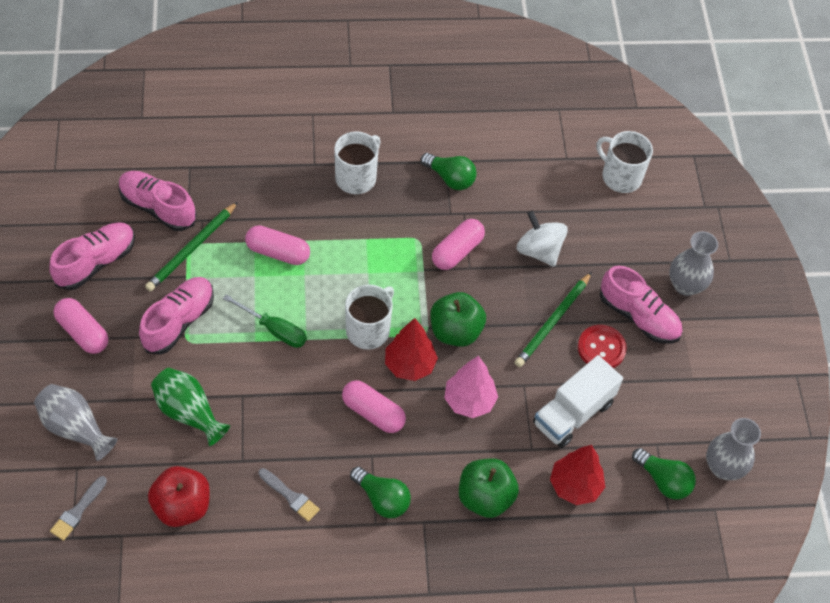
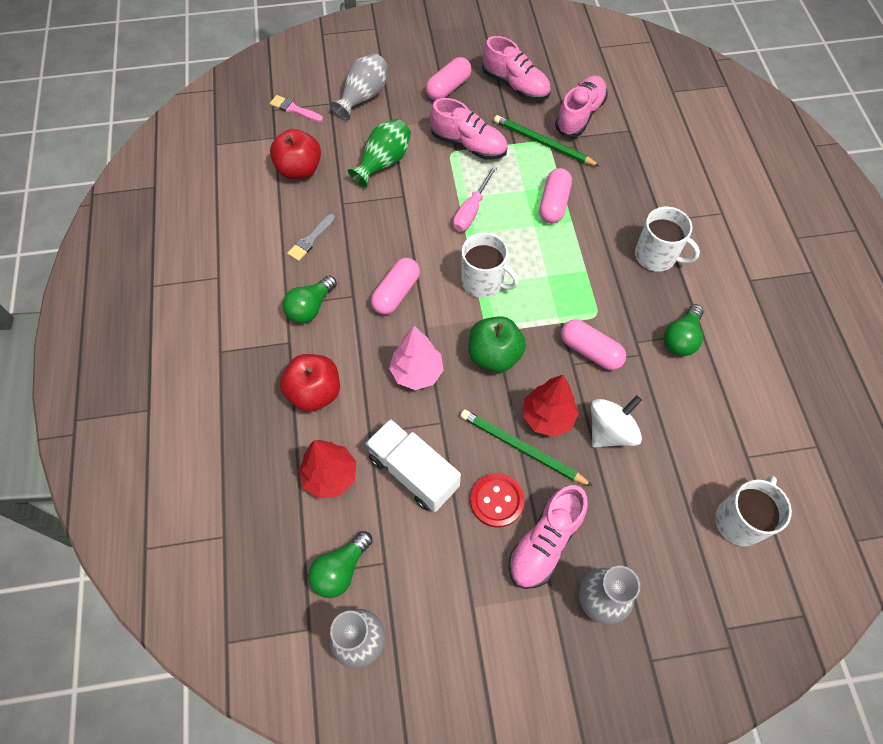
camera: 90 degrees right, 5 degrees up
grey brush [50,476,107,541] -> pink brush [270,95,323,122]
green screwdriver [223,294,307,348] -> pink screwdriver [453,166,497,232]
red tree [385,318,438,381] -> red tree moved to [523,375,579,437]
green apple [459,458,519,518] -> red apple [280,354,340,412]

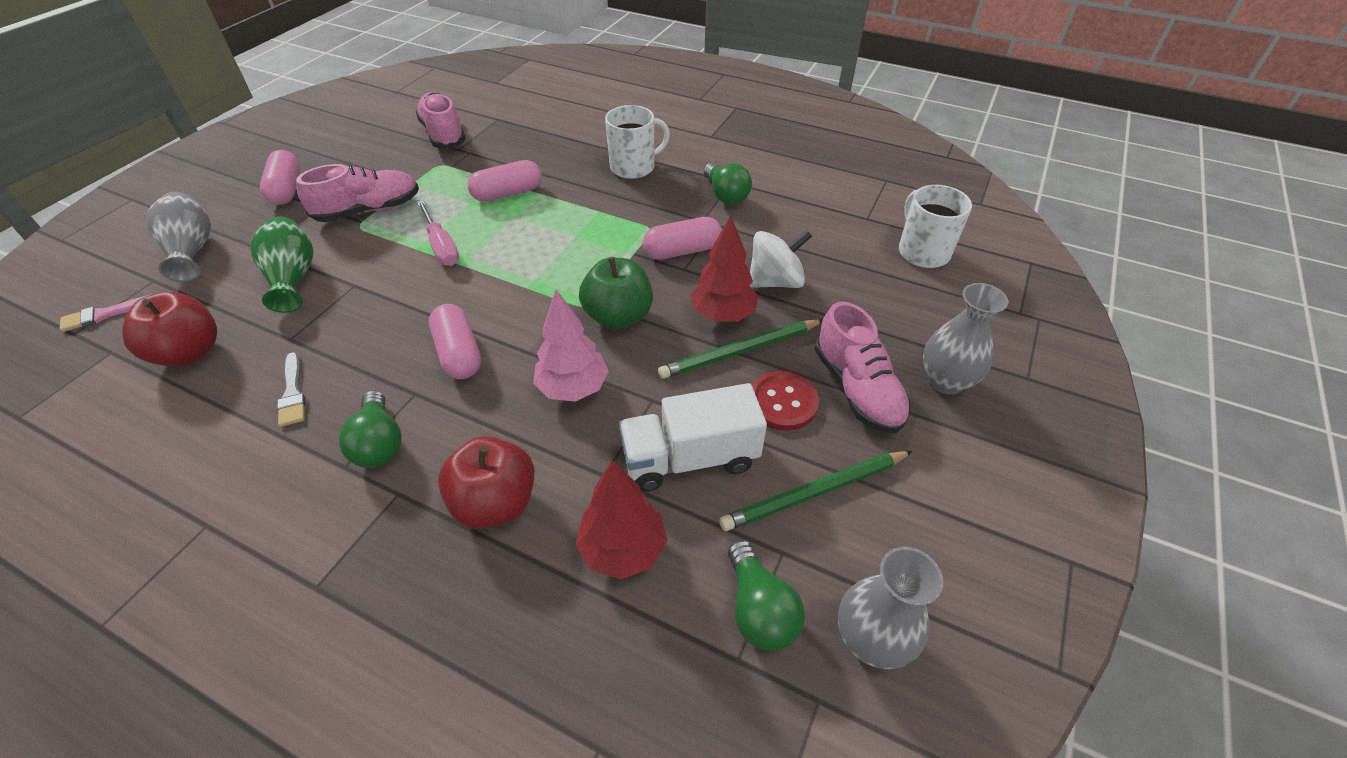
camera: 55 degrees left, 15 degrees down
white mug [461,233,519,298] -> none
pink shoe [482,36,551,101] -> none
green pencil [494,115,600,166] -> green pencil moved to [719,451,913,531]
pink capsule [539,168,572,224] -> pink capsule turned 75 degrees counterclockwise [467,160,542,202]
white spinning top [591,395,642,448] -> white spinning top turned 75 degrees clockwise [750,230,812,288]

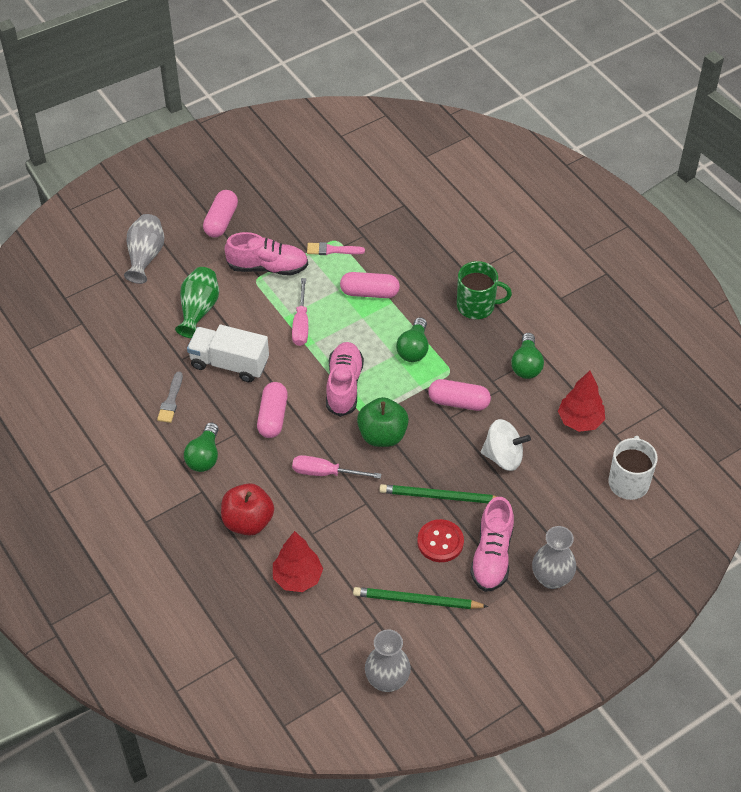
camera: 30 degrees right, 5 degrees up
pink brush [60,295,149,332] -> pink brush moved to [307,242,365,255]
red apple [122,292,217,367] -> none
pink shoe [415,92,466,148] -> pink shoe moved to [326,342,364,417]
pink tree [533,290,609,402] -> pink screwdriver [292,455,381,479]
white mug [605,105,670,179] -> green mug [457,261,512,319]
white truck [619,383,767,492] -> white truck moved to [187,325,269,382]
red tree [690,215,758,322] -> red tree moved to [558,371,605,432]
green light bulb [728,540,805,651] -> green light bulb moved to [396,317,429,362]

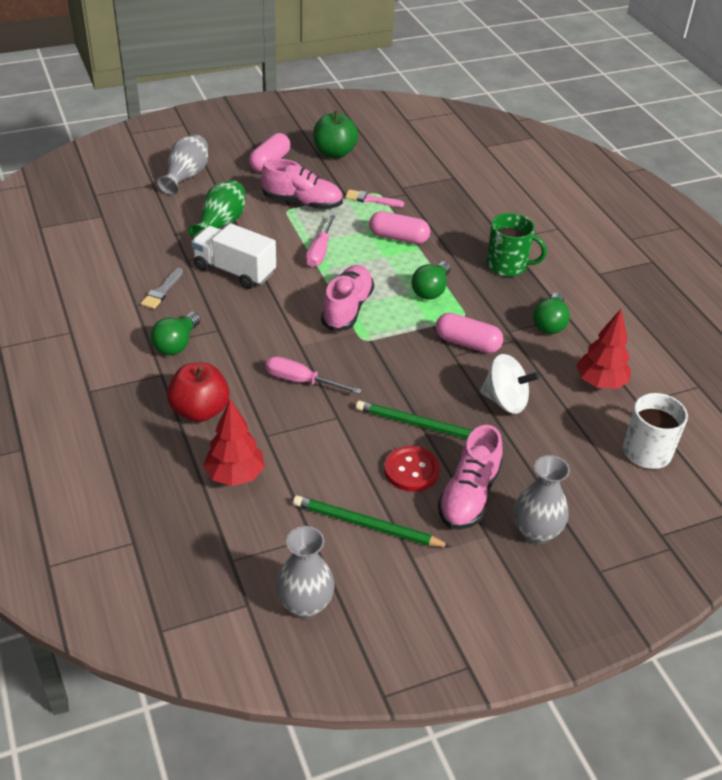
camera: 10 degrees right, 10 degrees down
pink capsule [257,382,288,438] -> none
green apple [357,397,409,447] -> green apple moved to [313,111,359,158]

